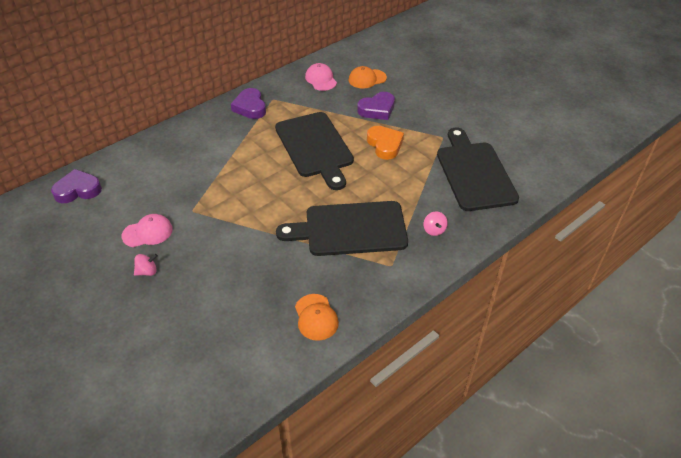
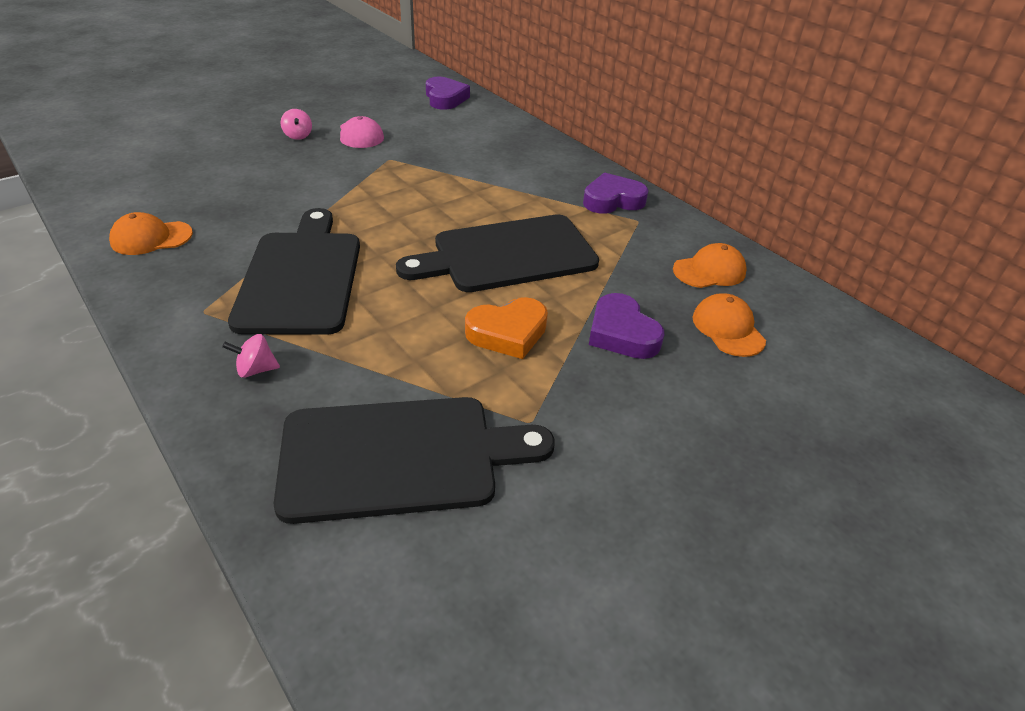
camera: 90 degrees right, 5 degrees down
pink cap [305,63,337,91] -> orange cap [673,243,747,288]

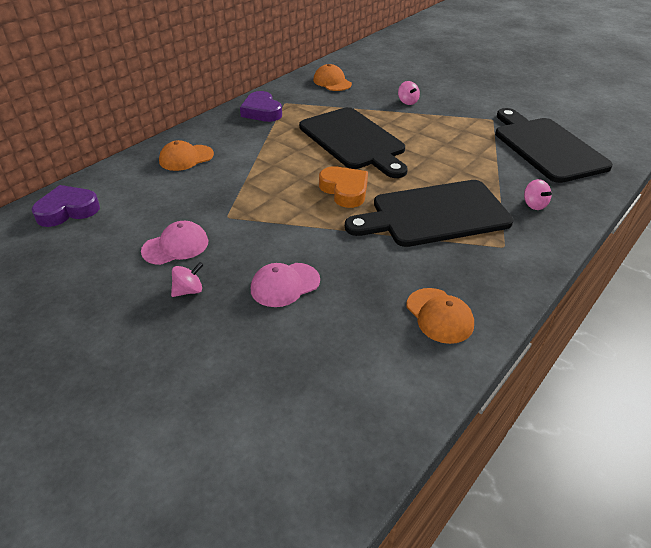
camera: 100 degrees left, 0 degrees up
orange heart [465,297,548,359] -> orange heart moved to [319,166,368,208]
purple heart [589,293,664,359] -> pink spinning top [398,81,420,105]
orange cap [693,293,766,357] -> orange cap moved to [159,140,214,171]
none -> pink cap [251,263,320,307]

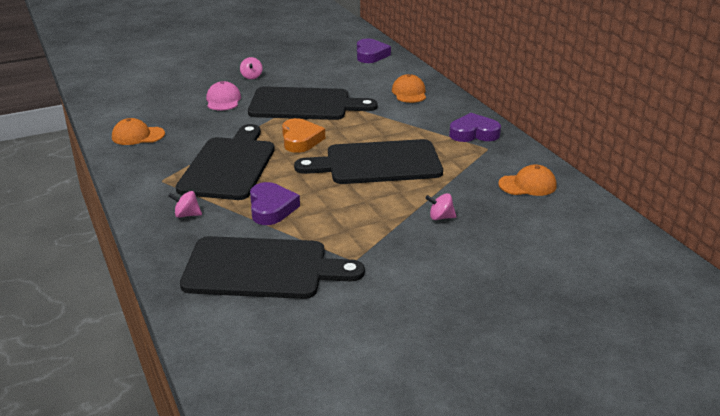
camera: 115 degrees right, 10 degrees down
pink cap [141,221,208,265] -> none
orange heart [319,166,368,208] -> orange heart turned 90 degrees counterclockwise [282,118,325,153]
none -> black cutting board [248,87,378,120]
none -> purple heart [250,182,300,225]

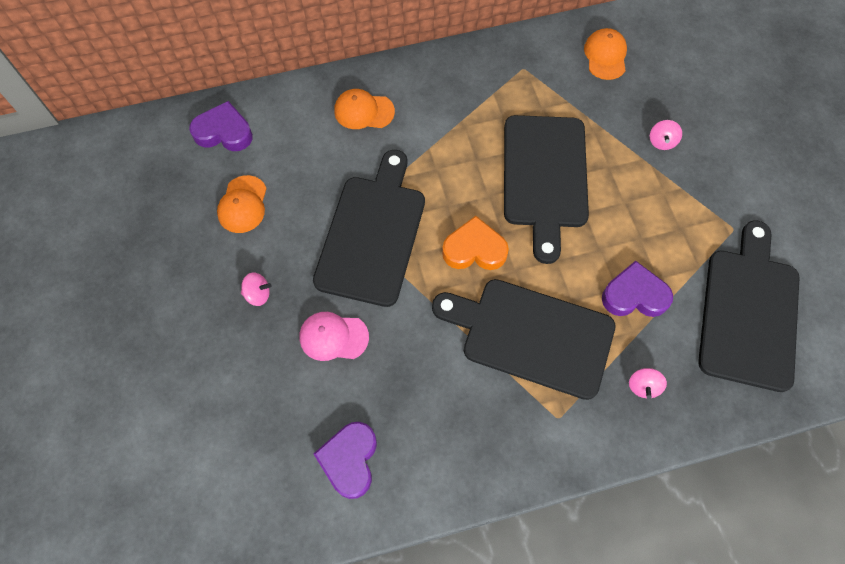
camera: 80 degrees left, 35 degrees up
orange cap [112,118,165,145] -> orange cap moved to [217,175,267,233]
purple heart [449,113,501,142] -> purple heart moved to [314,422,377,499]

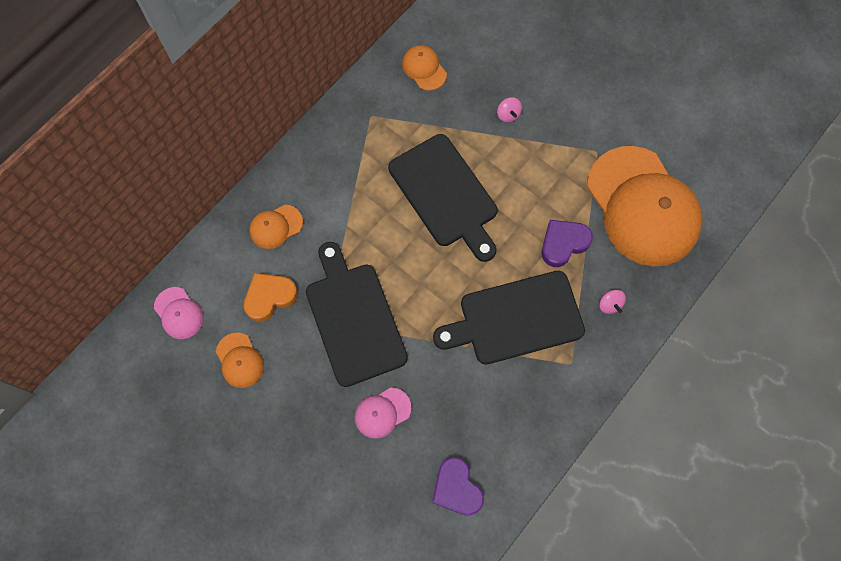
camera: 35 degrees left, 5 degrees up
purple heart [189,101,253,151] -> pink cap [154,287,204,339]
pink spinning top [241,273,272,306] -> none
orange heart [442,216,509,270] -> orange heart moved to [244,273,298,322]
black cutting board [698,220,799,392] -> orange cap [587,146,703,267]

